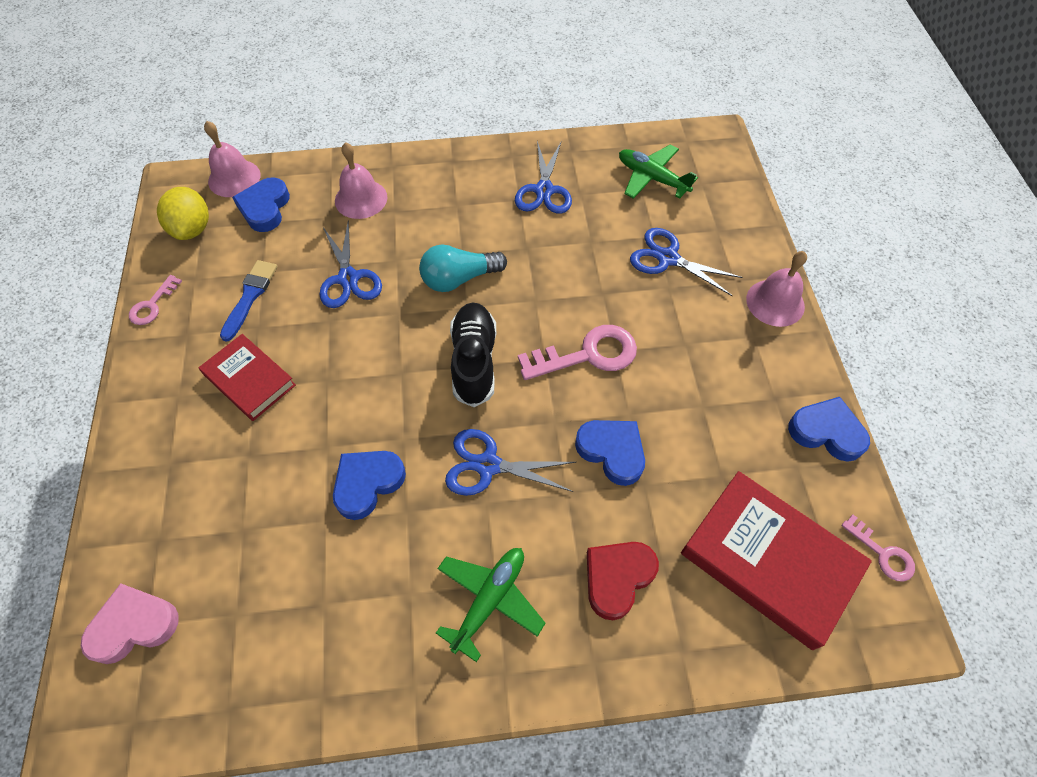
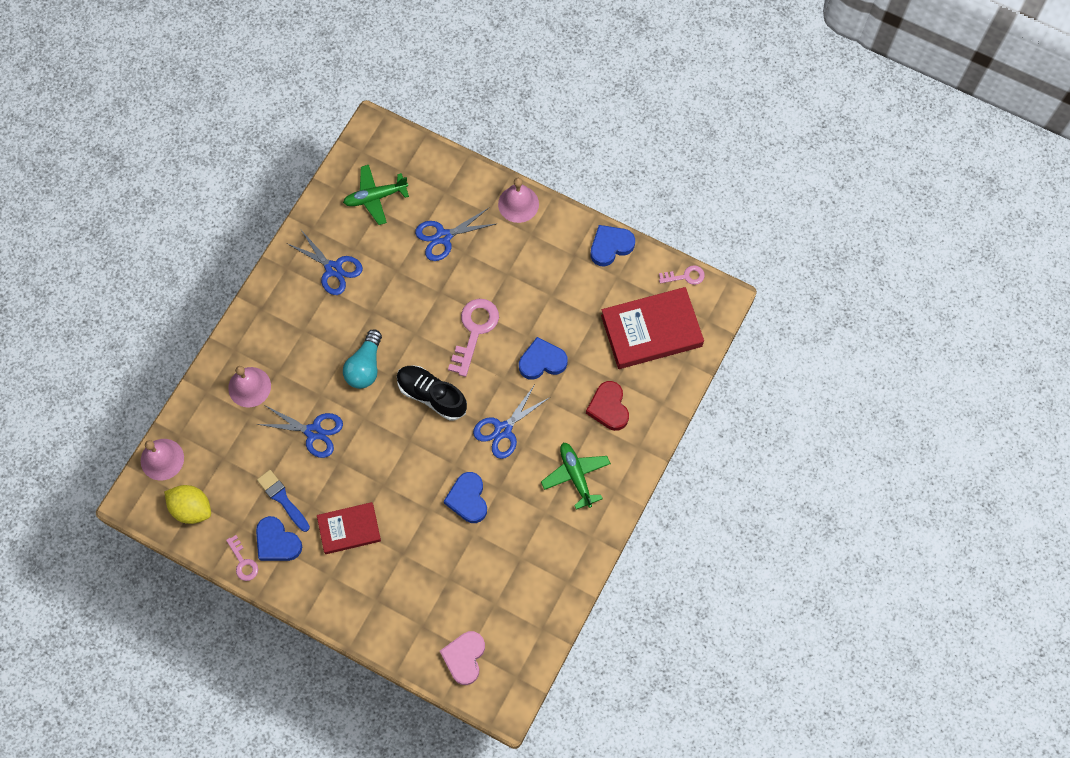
camera: 55 degrees left, 10 degrees up
blue heart [232,177,290,232] -> blue heart moved to [256,516,302,561]

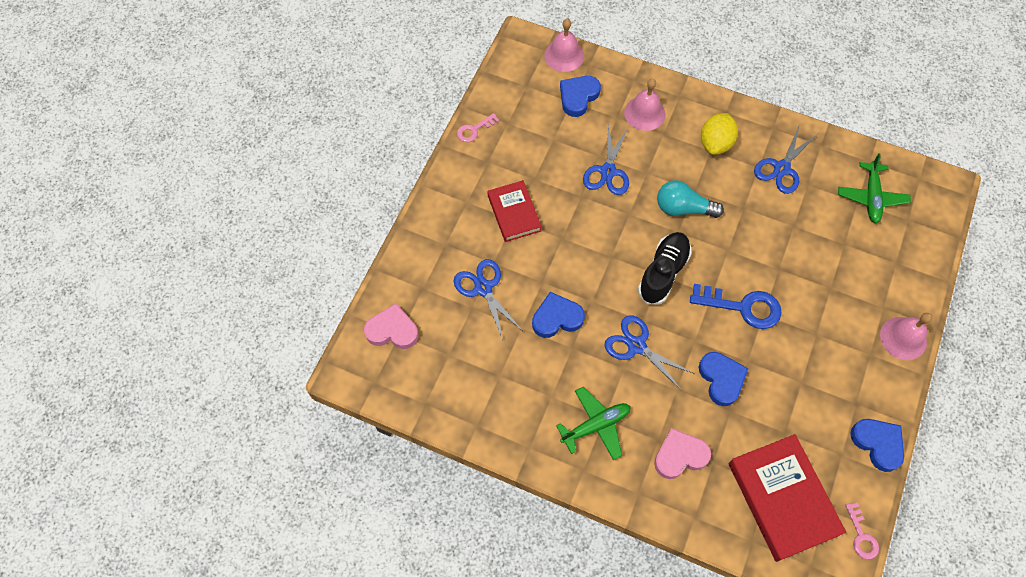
camera: 85 degrees right, 5 degrees down
yellow lemon [164,485,211,524] -> yellow lemon moved to [701,113,738,155]
blue heart [256,516,302,561] -> blue heart moved to [560,76,601,117]
blue brush [257,470,310,532] -> none
green plane [343,165,409,225] -> green plane turned 150 degrees counterclockwise [838,153,911,223]
blue scissors [415,208,496,261] -> blue scissors moved to [454,259,523,340]
pink key [448,299,499,377] -> blue key [690,284,782,329]
red heart [586,381,629,431] -> pink heart [654,428,711,479]

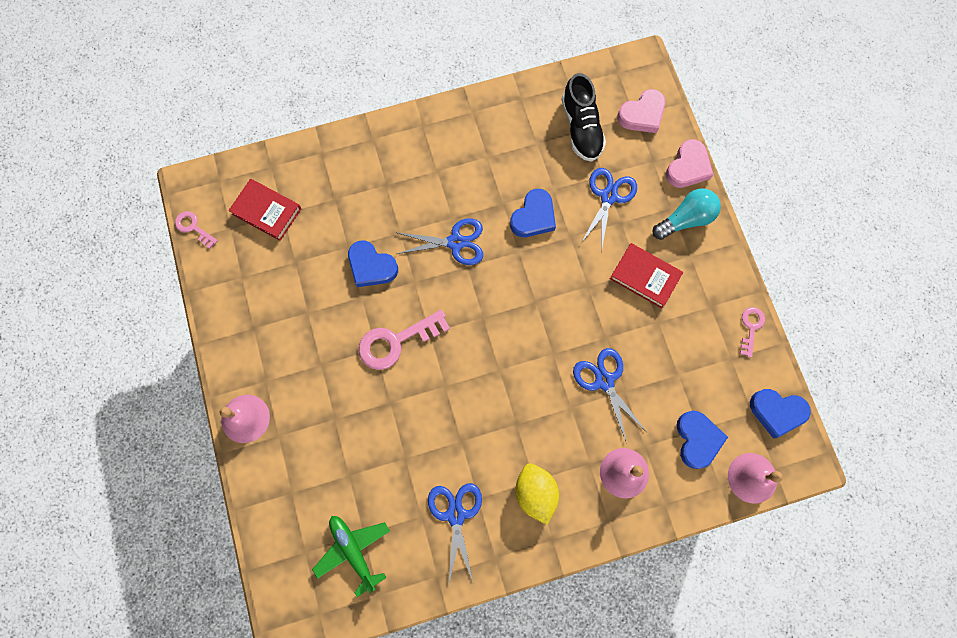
camera: 140 degrees right, 10 degrees up
blue scissors [454,259,523,340] -> blue scissors turned 90 degrees counterclockwise [581,168,637,252]
green plane [556,387,631,460] -> none
black shoe [638,232,691,304] -> black shoe moved to [562,73,606,162]
pink heart [654,428,711,479] -> pink heart moved to [666,139,713,188]
turquoise light bulb [657,180,724,218] -> turquoise light bulb moved to [653,188,721,240]
blue key [690,284,782,329] -> pink key [359,310,450,370]
red book [729,434,846,562] -> red book [228,179,301,241], size x0.61
blue heart [850,419,904,472] -> blue heart moved to [750,389,811,439]

